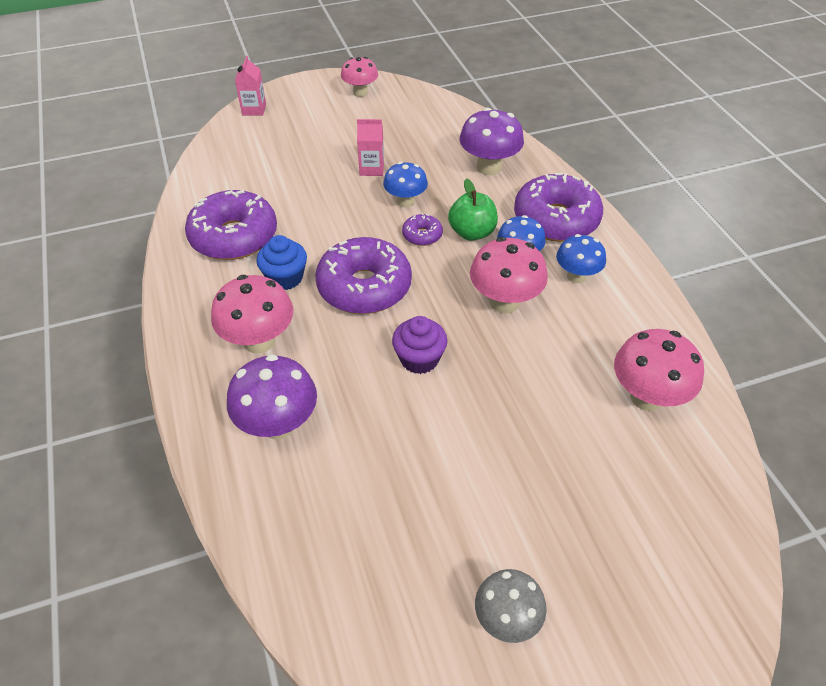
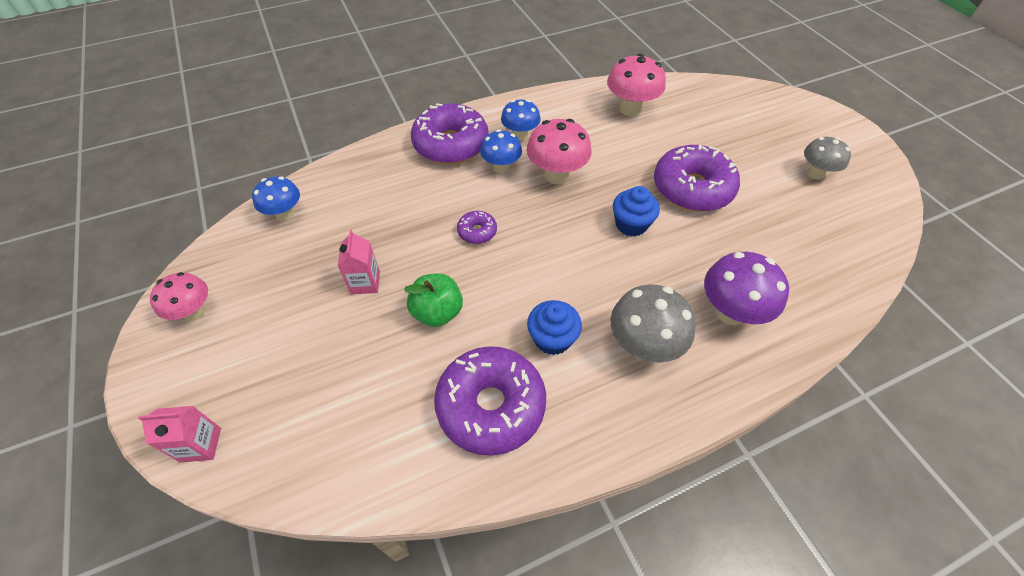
camera: 95 degrees left, 5 degrees up
pink mushroom [211,275,293,354] -> grey mushroom [611,284,696,363]
purple donut [315,237,412,314] -> purple donut moved to [654,144,740,212]
blue mushroom [383,162,428,208] -> blue mushroom moved to [252,176,300,221]
purple cupcake [392,316,448,374] -> blue cupcake [613,186,660,236]
green apple [448,178,498,241] -> green apple moved to [404,273,463,327]
purple mushroom [460,108,524,176] -> none

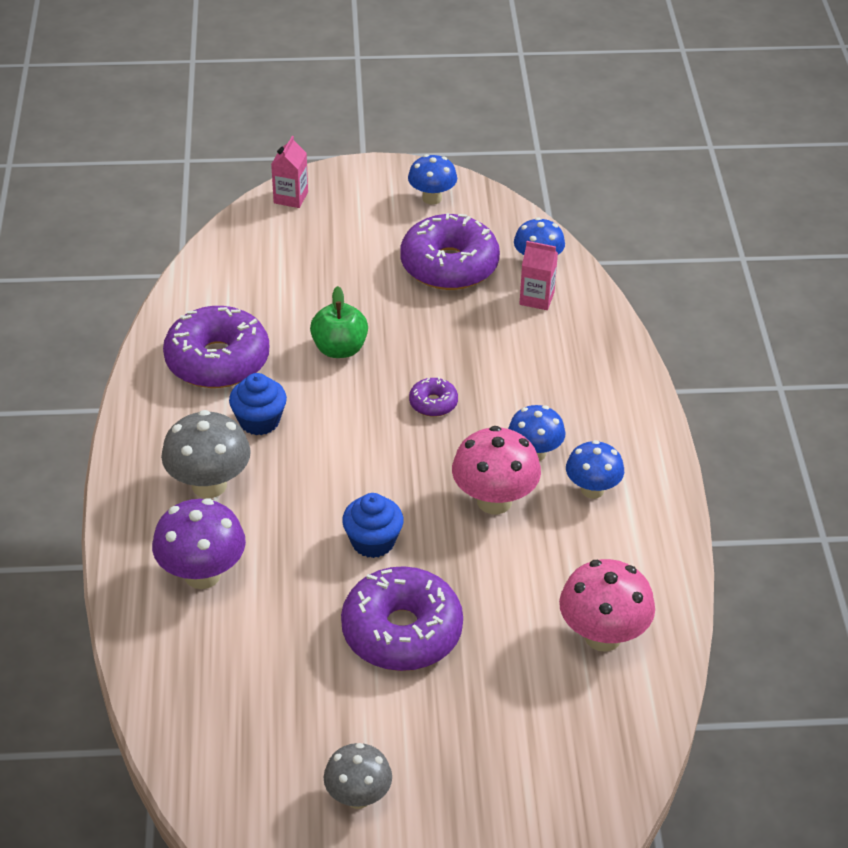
camera: 110 degrees right, 10 degrees down
pink mushroom [150,272,208,321] -> blue mushroom [408,154,457,205]
pink carton [338,230,380,295] -> pink carton moved to [519,241,558,310]
purple donut [411,103,489,164] -> purple donut moved to [400,213,500,290]

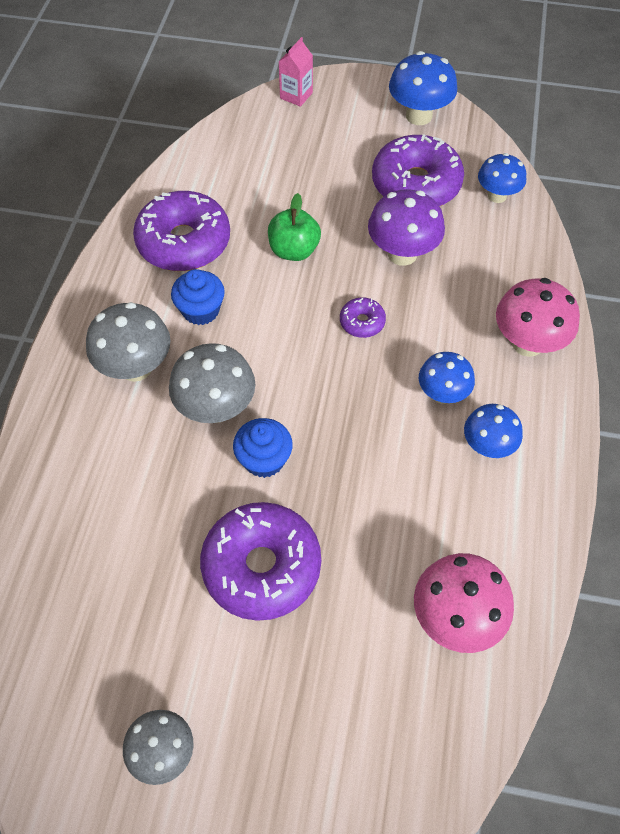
camera: 15 degrees right, 15 degrees up
purple mushroom [152,498,246,589] -> purple mushroom moved to [368,189,445,266]
blue mushroom [408,154,457,205] -> blue mushroom [389,51,457,125], size x1.50
pink mushroom [452,426,541,514] -> pink mushroom moved to [496,278,580,357]
pink carton [519,241,558,310] -> none
none -> grey mushroom [169,343,256,423]

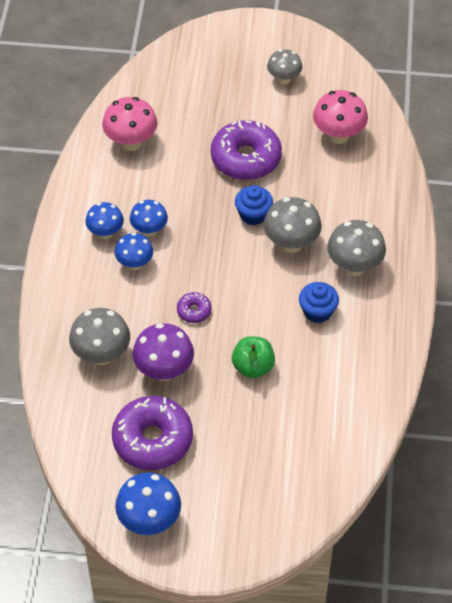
camera: 175 degrees right, 5 degrees down
purple donut [133,191,230,271] -> none
pink carton [279,37,313,107] -> none
blue mushroom [478,153,526,203] -> blue mushroom moved to [130,200,168,236]
pink mushroom [496,278,580,357] -> pink mushroom moved to [313,90,368,144]
none -> grey mushroom [69,308,130,365]

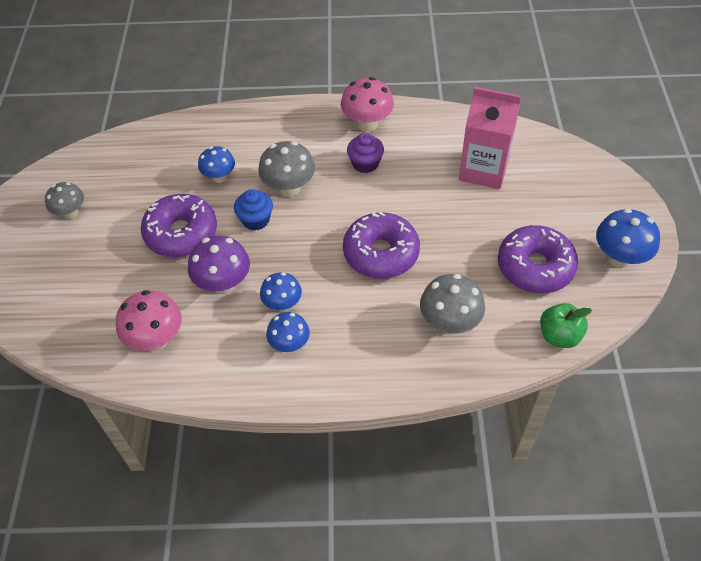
camera: 95 degrees left, 0 degrees up
blue mushroom [115,233,153,270] -> blue mushroom moved to [198,146,235,183]
purple mushroom [132,323,194,381] -> purple mushroom moved to [188,236,250,294]
purple donut [177,292,212,323] -> purple donut [343,212,420,279], size x2.19
green apple [232,336,275,378] -> green apple moved to [540,303,592,348]
blue cupcake [299,282,339,323] -> purple cupcake [347,133,384,173]
pink mushroom [313,90,368,144] -> pink mushroom moved to [341,77,394,132]
grey mushroom [327,220,386,276] -> none
none -> pink carton [459,87,521,189]

